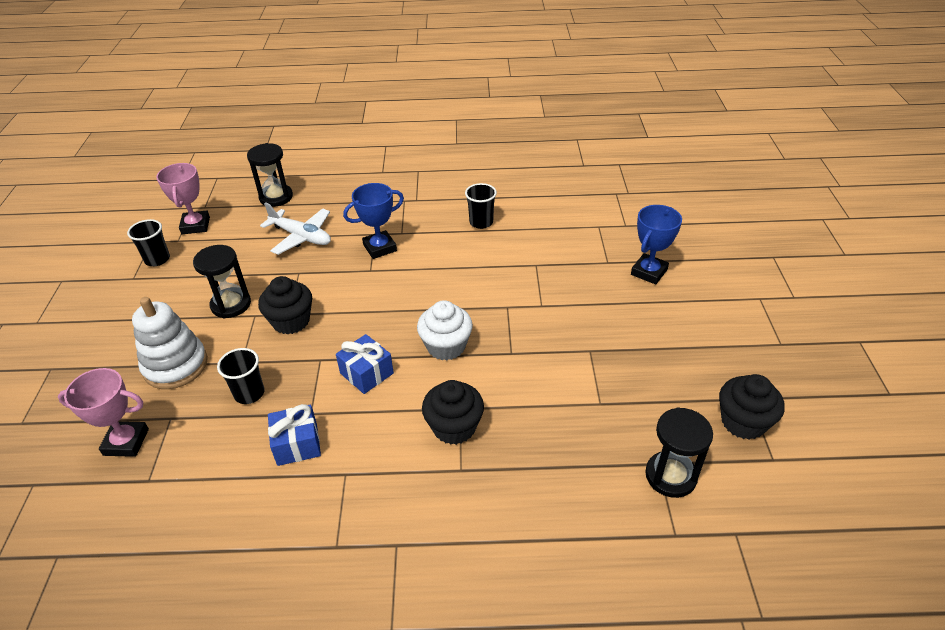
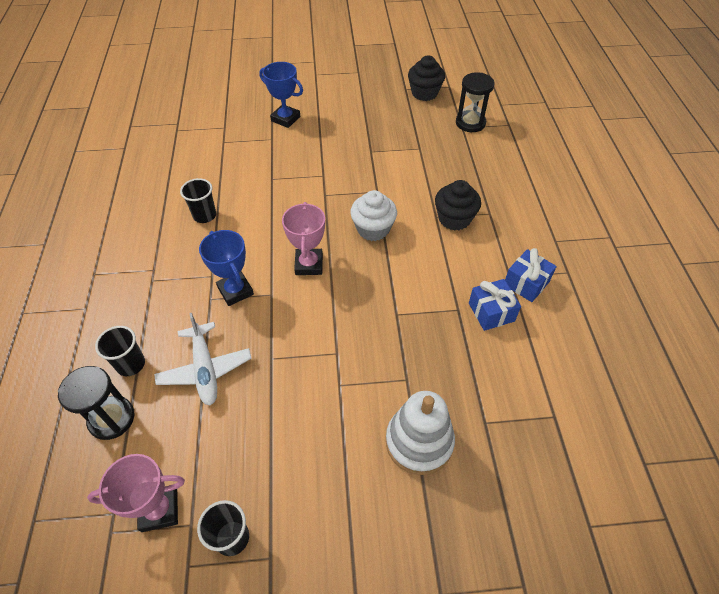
camera: 95 degrees left, 10 degrees up
pink trophy [58,368,149,457] -> pink trophy moved to [282,202,325,275]
black hourglass [193,245,251,318] -> none
black cup [217,348,264,404] -> black cup moved to [95,326,145,376]
black cupcake [258,276,312,334] -> none
white plane [260,202,331,255] -> white plane turned 135 degrees clockwise [154,313,252,405]
blue gift [336,334,394,394] -> blue gift moved to [505,248,557,302]

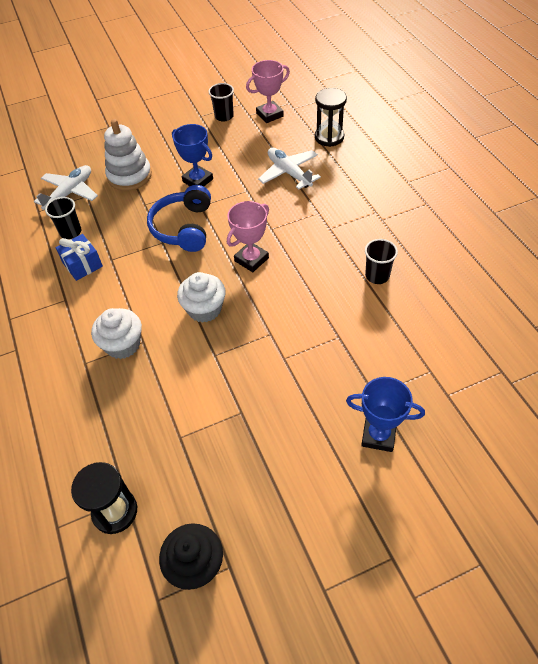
camera: 165 degrees right, 0 degrees up
black cup [95,326,145,376] -> black cup moved to [45,197,81,239]
blue trophy [199,230,254,306] -> blue trophy moved to [172,124,213,186]
pink trophy [282,202,325,275] -> pink trophy turned 60 degrees clockwise [227,201,269,272]
black cupcake [435,180,481,230] -> white cupcake [91,308,142,359]
blue gift [505,248,557,302] -> none
none -> white plane [34,165,98,210]
none -> blue headphones [147,185,211,252]

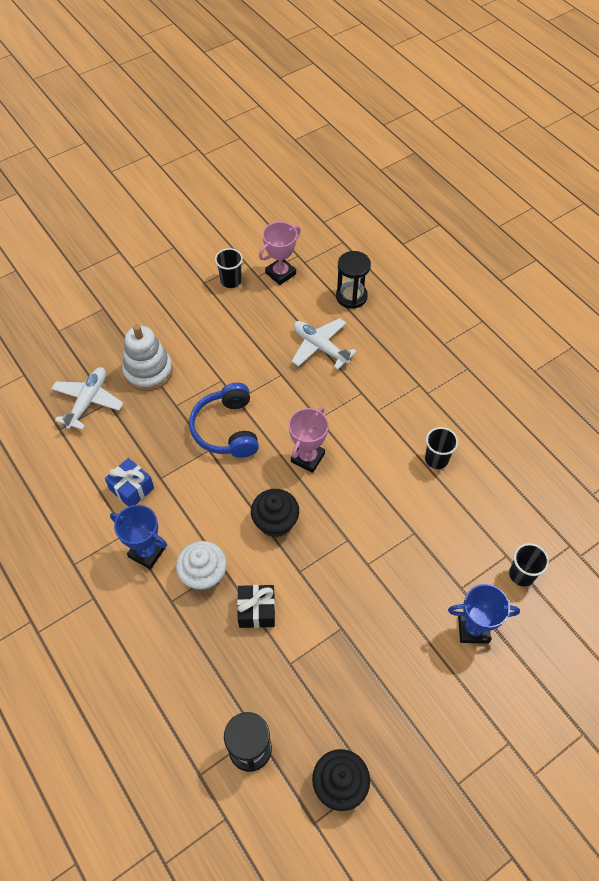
camera: 15 degrees left, 5 degrees up
black cup [45,197,81,239] -> black cup moved to [509,543,549,586]
blue trophy [172,124,213,186] -> blue trophy moved to [110,505,167,569]
white cupcake [177,272,226,323] -> black cupcake [251,489,299,537]
none -> black gift [237,585,275,628]

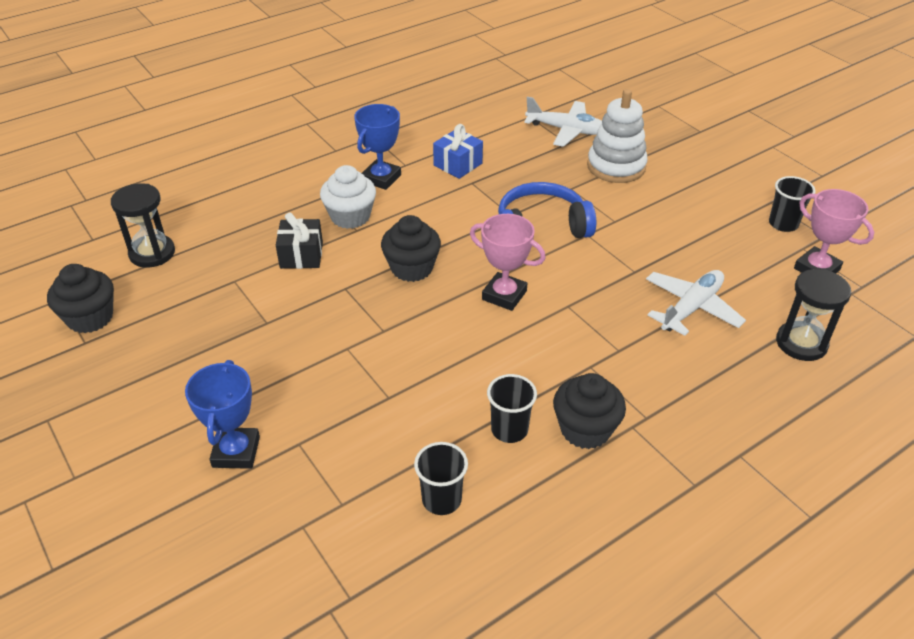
camera: 90 degrees right, 15 degrees down
black cup [509,543,549,586] -> black cup moved to [414,442,468,515]
none -> black cupcake [553,373,626,449]

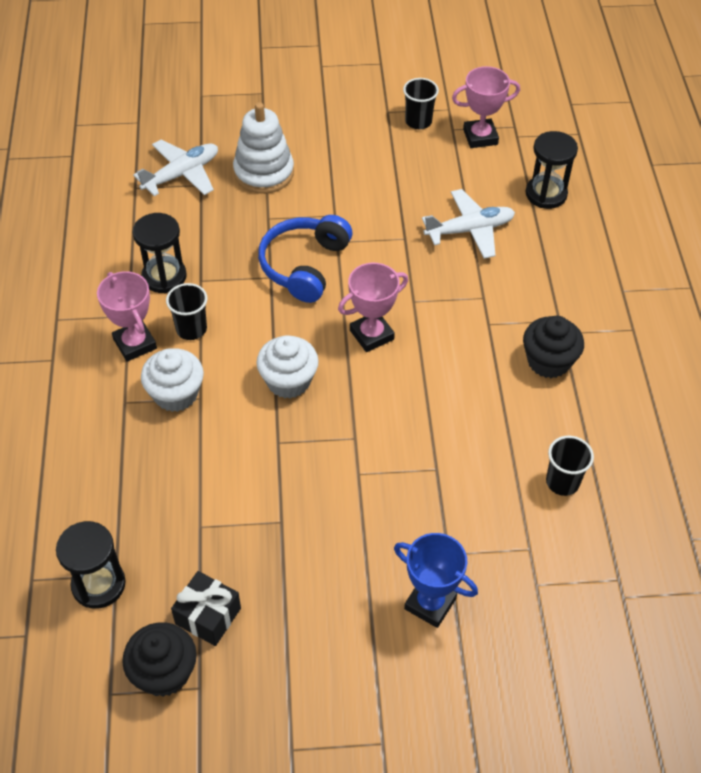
camera: 60 degrees left, 10 degrees up
black gift [276,212,323,269] -> black gift moved to [171,571,241,646]
blue trophy [354,104,401,190] -> pink trophy [97,271,157,362]
black cupcake [381,215,441,282] -> white cupcake [257,335,319,398]
blue gift [433,124,483,179] -> black hourglass [133,213,187,293]
black cup [487,374,537,443] -> black cup moved to [166,283,208,340]
white plane [646,270,746,336] -> white plane turned 90 degrees clockwise [422,189,515,259]

